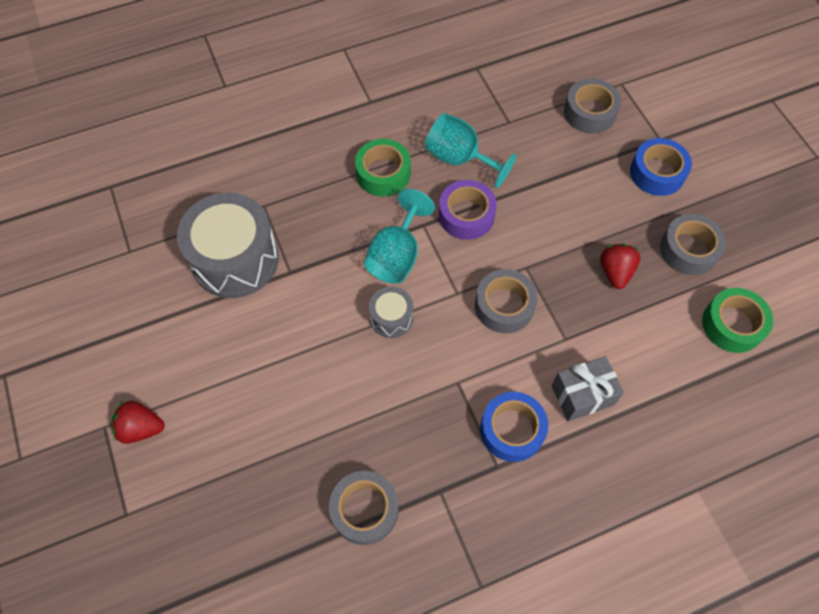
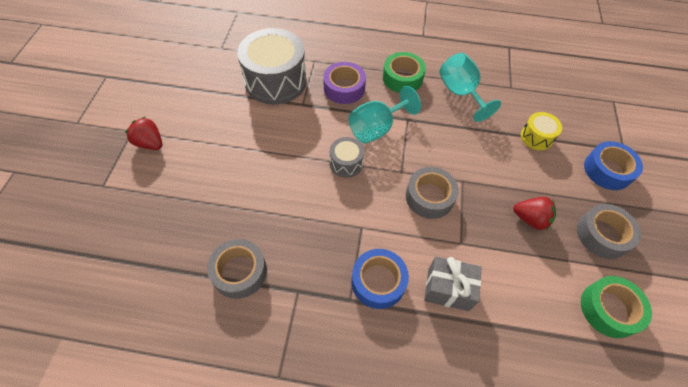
camera: 30 degrees right, 5 degrees down
purple tape [439,180,497,240] -> purple tape moved to [323,62,366,104]
grey tape [564,79,621,133] -> none
red strawberry [600,244,640,289] -> red strawberry turned 75 degrees clockwise [513,197,556,231]
none -> yellow drum [521,112,562,150]

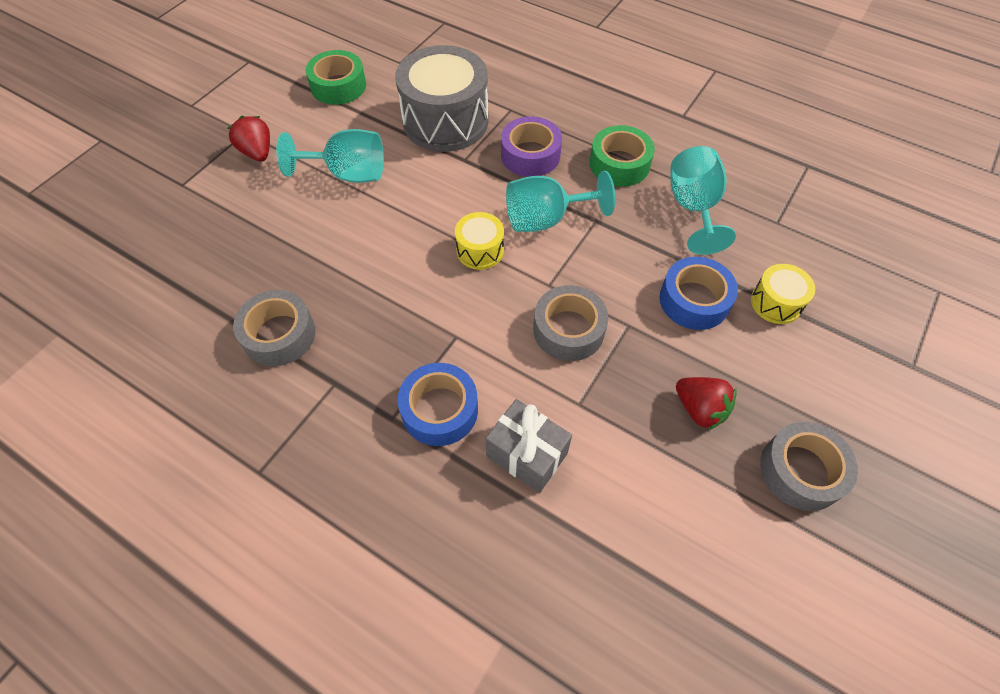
camera: 25 degrees right, 0 degrees up
grey drum [330,137,364,178] -> yellow drum [455,212,504,270]
green tape [581,276,652,338] -> green tape moved to [305,50,366,105]
blue tape [584,141,643,190] -> blue tape moved to [659,257,738,330]
none -> turquoise goblet [276,129,384,183]

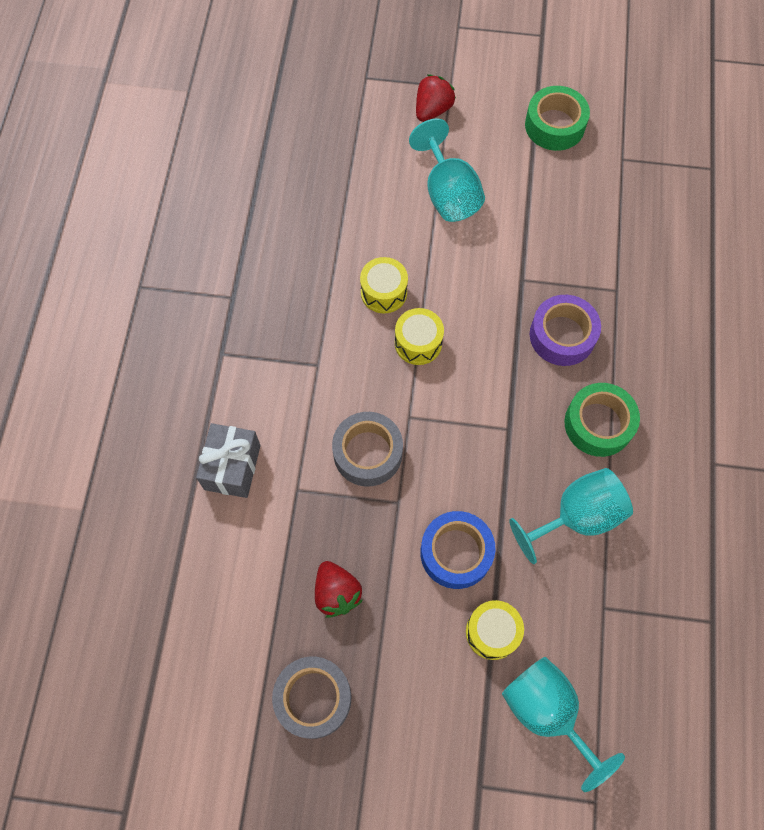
camera: 65 degrees right, 10 degrees up
grey tape [233,290,316,366] -> none
grey drum [395,45,488,152] -> none
blue tape [398,363,478,446] -> none
turquoise goblet [506,171,615,232] -> turquoise goblet moved to [502,657,625,792]
red strawberry [676,377,737,430] -> red strawberry turned 45 degrees counterclockwise [315,561,363,618]
none -> yellow drum [360,257,408,313]

